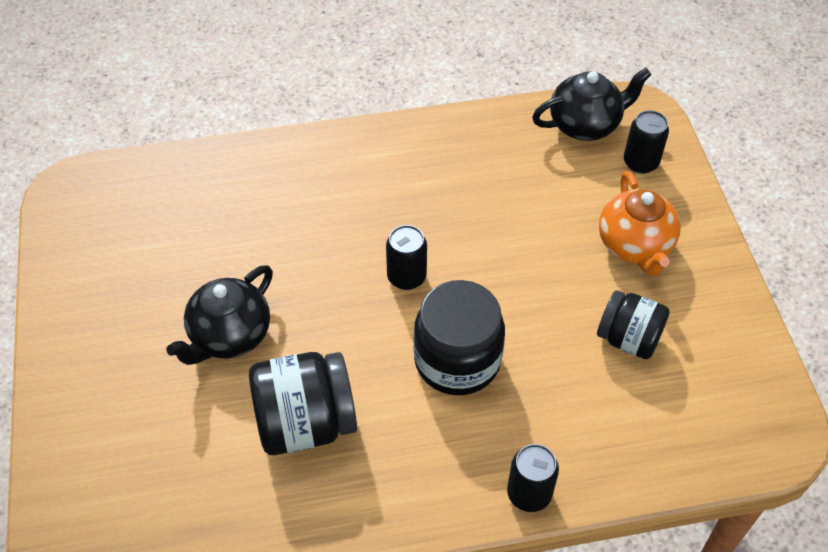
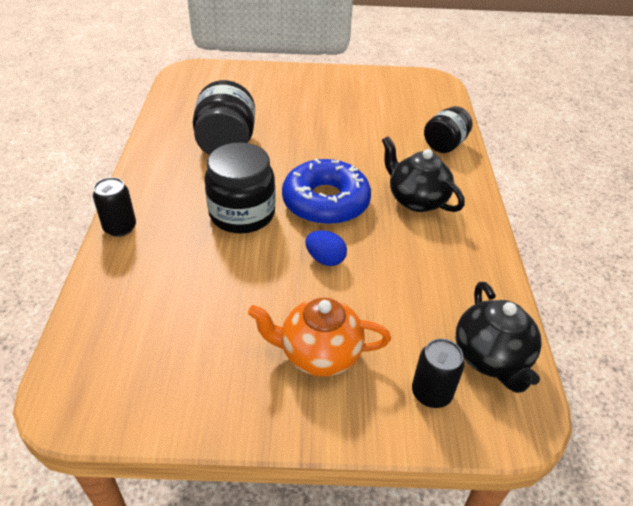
camera: 100 degrees right, 10 degrees down
black teapot [166,265,273,365] -> black teapot moved to [382,136,465,212]
black can [386,225,427,290] -> blue donut [282,159,371,225]
black jar [597,290,670,359] -> black jar moved to [424,106,472,153]
none -> blue egg [305,230,347,266]

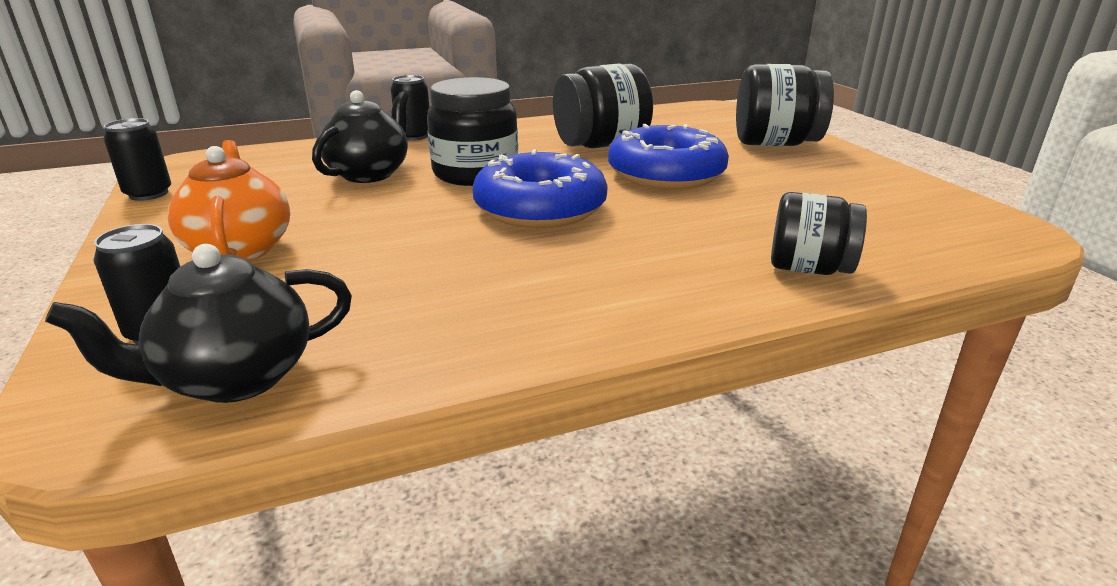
camera: 70 degrees right, 15 degrees down
blue egg [305,230,347,266] -> none
black teapot [382,136,465,212] -> black teapot moved to [312,90,409,183]
none -> black can [103,118,171,201]
none -> blue donut [608,124,729,189]
none -> black jar [736,64,834,146]

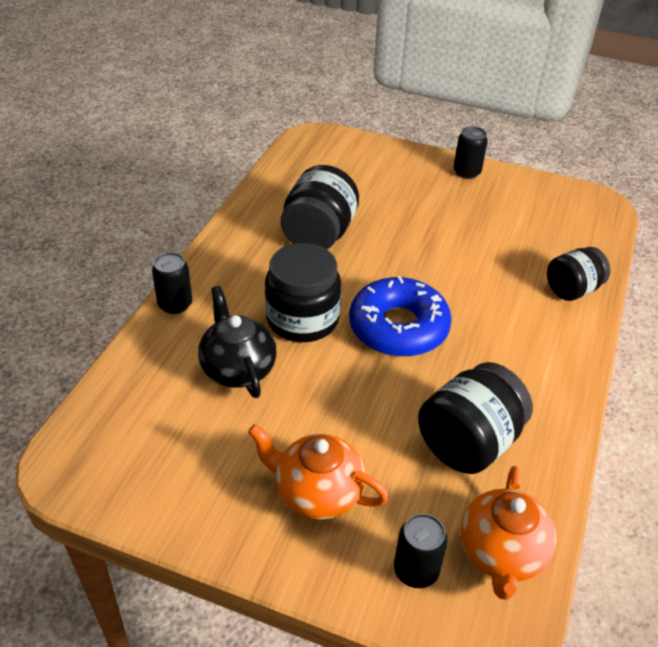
camera: 50 degrees left, 15 degrees up
black teapot [45,244,352,403] -> orange teapot [461,466,557,600]
black can [103,118,171,201] -> black can moved to [454,126,488,179]
blue donut [608,124,729,189] -> none
black jar [736,64,834,146] -> black jar moved to [418,362,533,474]

